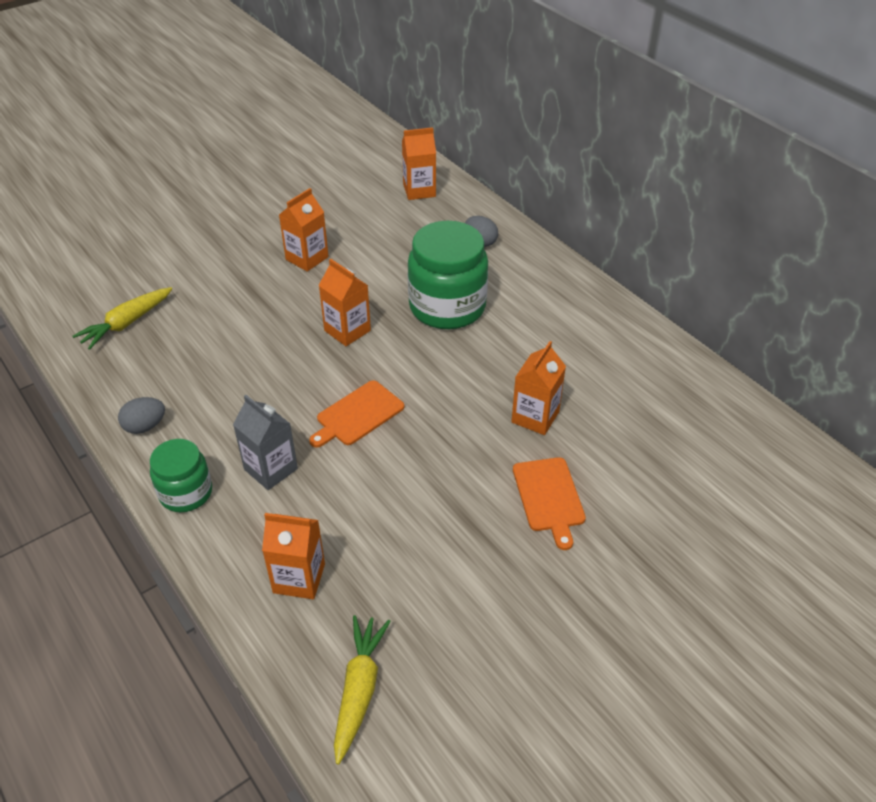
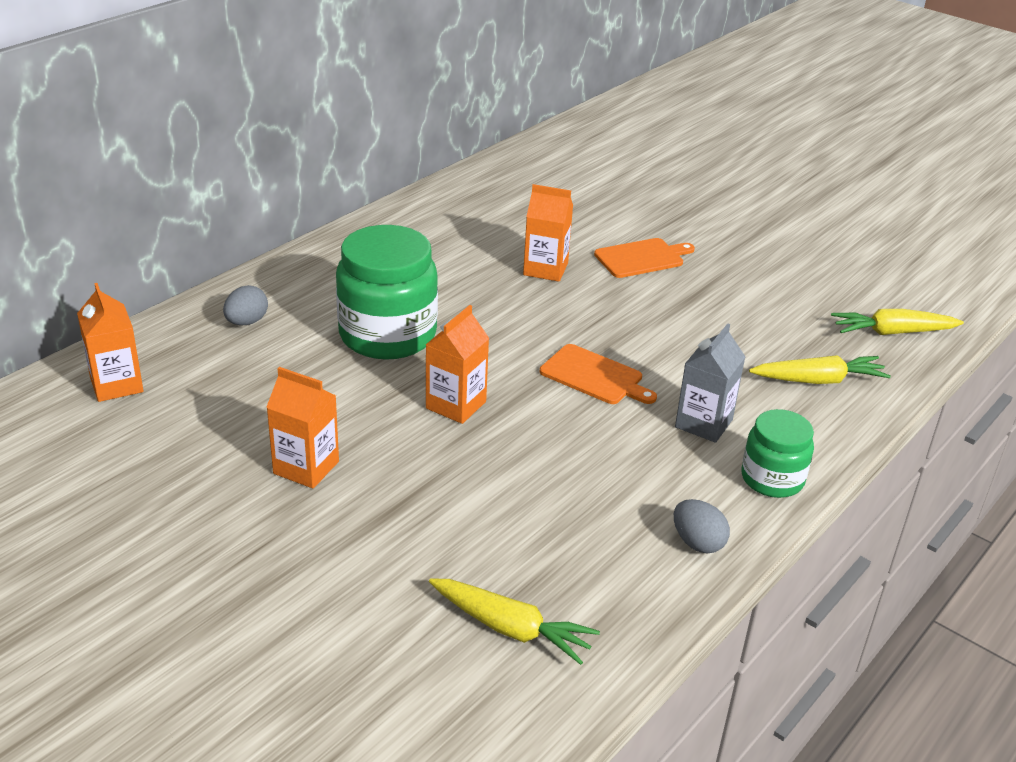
camera: 105 degrees left, 10 degrees down
orange carton [262,513,325,599] -> yellow carrot [749,356,891,384]

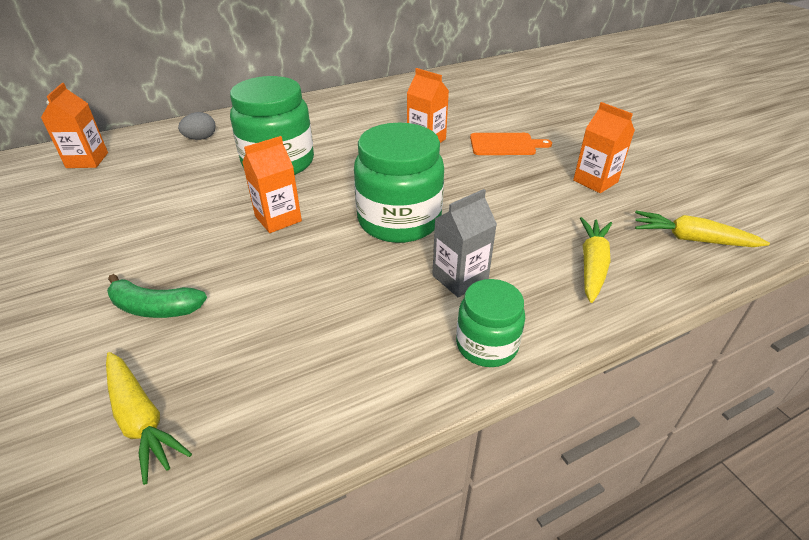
camera: 25 degrees right, 5 degrees up
orange carton [266,367,339,489] -> orange carton moved to [573,102,635,193]
orange cutting board [540,344,657,404] -> green jar [354,123,444,243]
grey egg [674,499,730,553] -> none
yellow carrot [749,356,891,384] -> yellow carrot turned 90 degrees counterclockwise [580,217,612,303]
none -> green banana [107,274,207,318]

